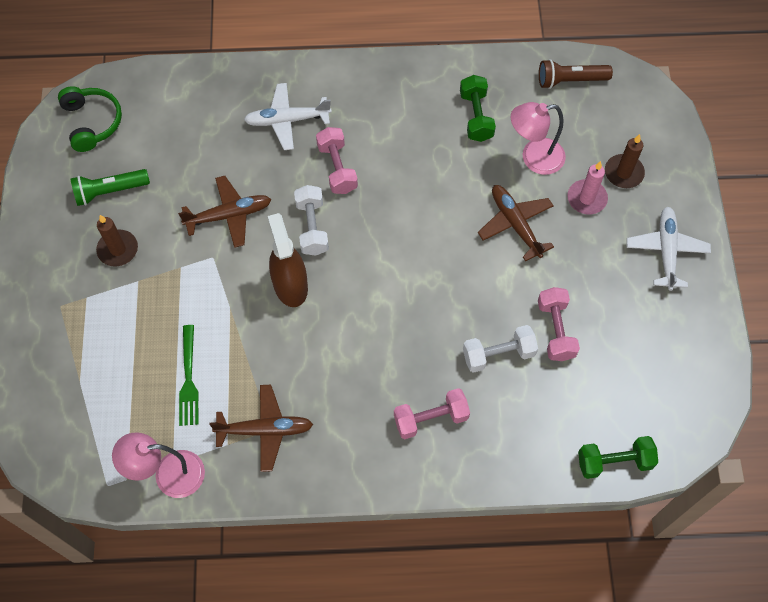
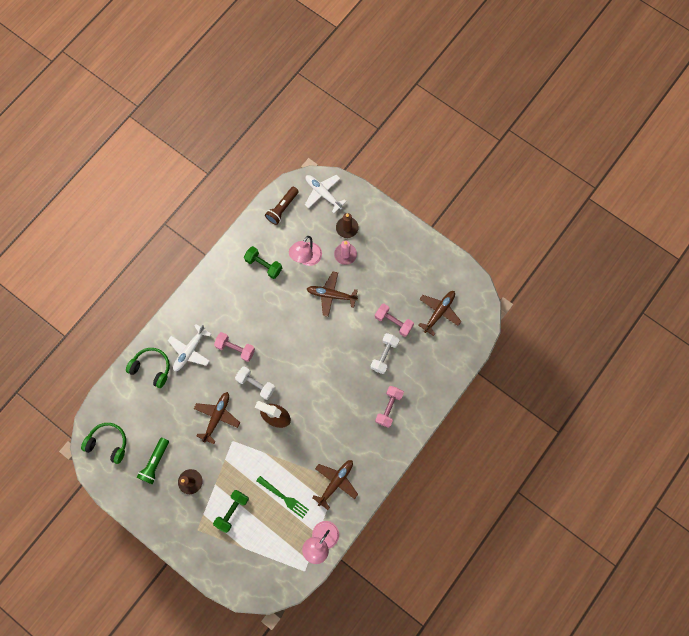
camera: 50 degrees left, 10 degrees up
green dumbbell [578,436,658,479] -> green dumbbell moved to [213,490,249,533]
white plane [627,207,711,291] -> white plane moved to [305,175,347,213]
none -> green headphones [126,348,170,388]
none -> brown plane [418,291,462,336]

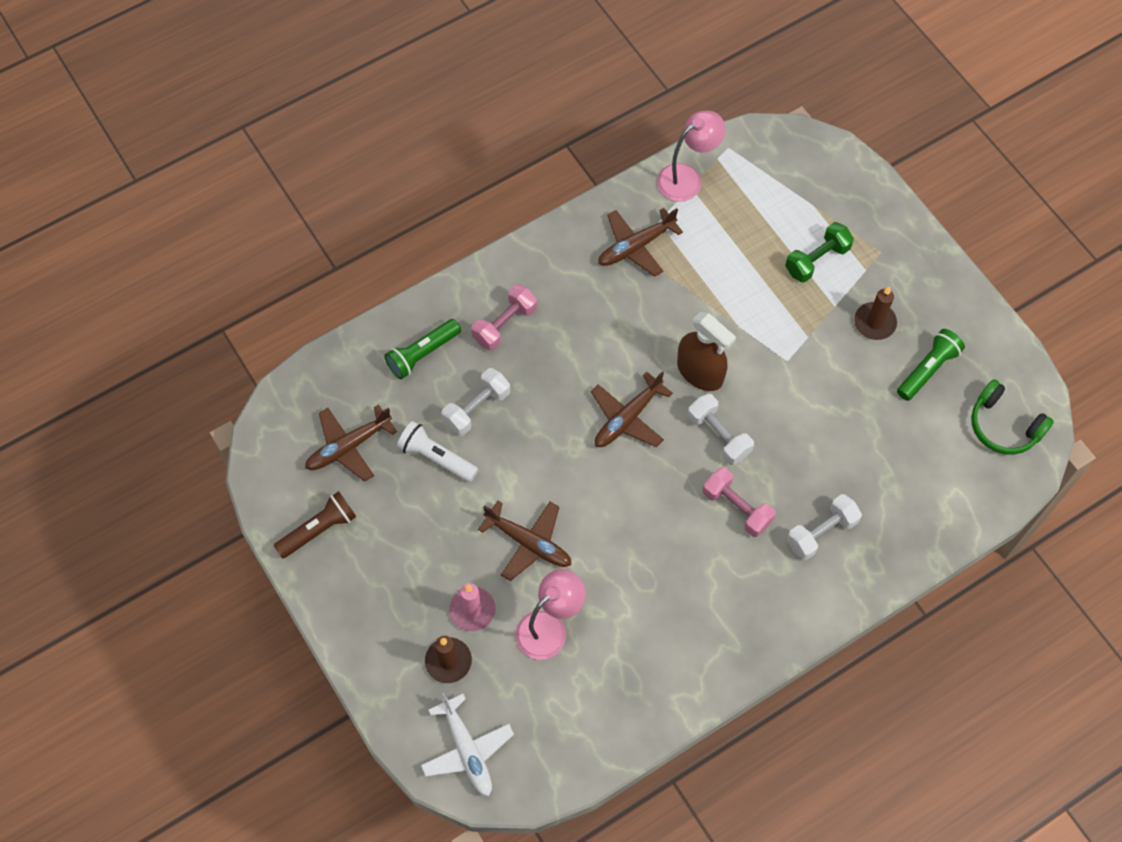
camera: 160 degrees left, 10 degrees down
green headphones [126,348,170,388] -> none
white plane [168,324,211,371] -> white dumbbell [787,494,862,560]
brown plane [194,392,240,444] -> brown plane moved to [591,371,673,448]
green dumbbell [244,246,282,279] -> none
green fork [256,476,309,518] -> none
brown flashlight [265,187,299,225] -> brown flashlight moved to [274,491,357,558]
pink dumbbell [375,304,414,337] -> white flashlight [397,421,478,482]
none -> green flashlight [384,319,461,379]

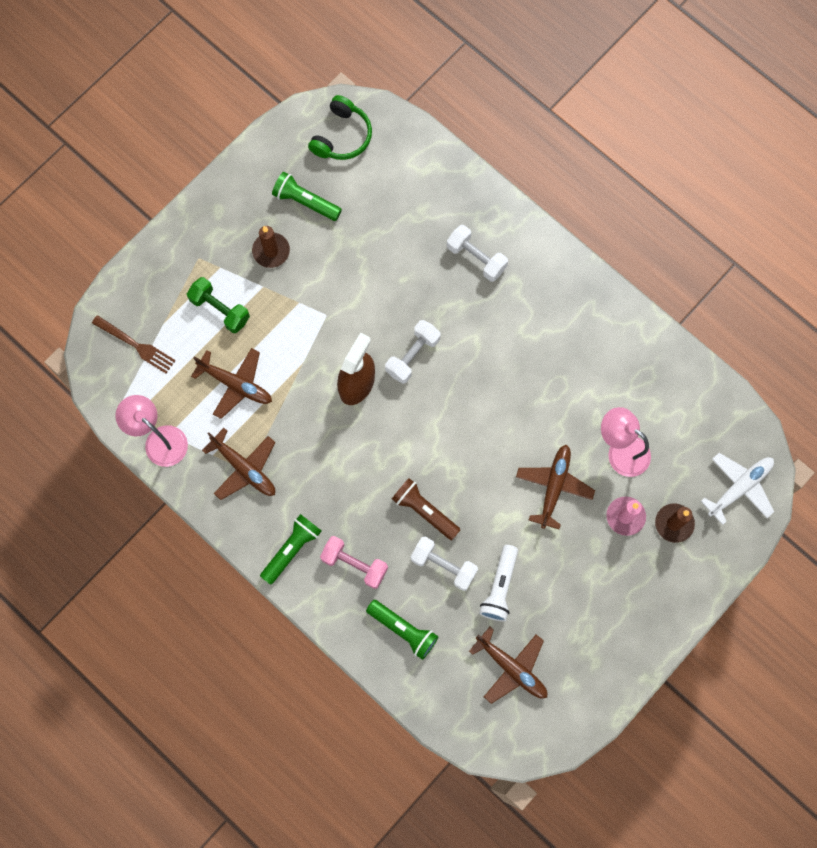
camera: 105 degrees left, 10 degrees up
brown flashlight [274,491,357,558] -> brown flashlight moved to [392,478,460,540]
brown plane [591,371,673,448] -> brown plane moved to [191,348,272,419]
pink dumbbell [703,467,776,537] -> none
none -> brown fork [92,315,176,374]
none -> green flashlight [260,514,322,585]

